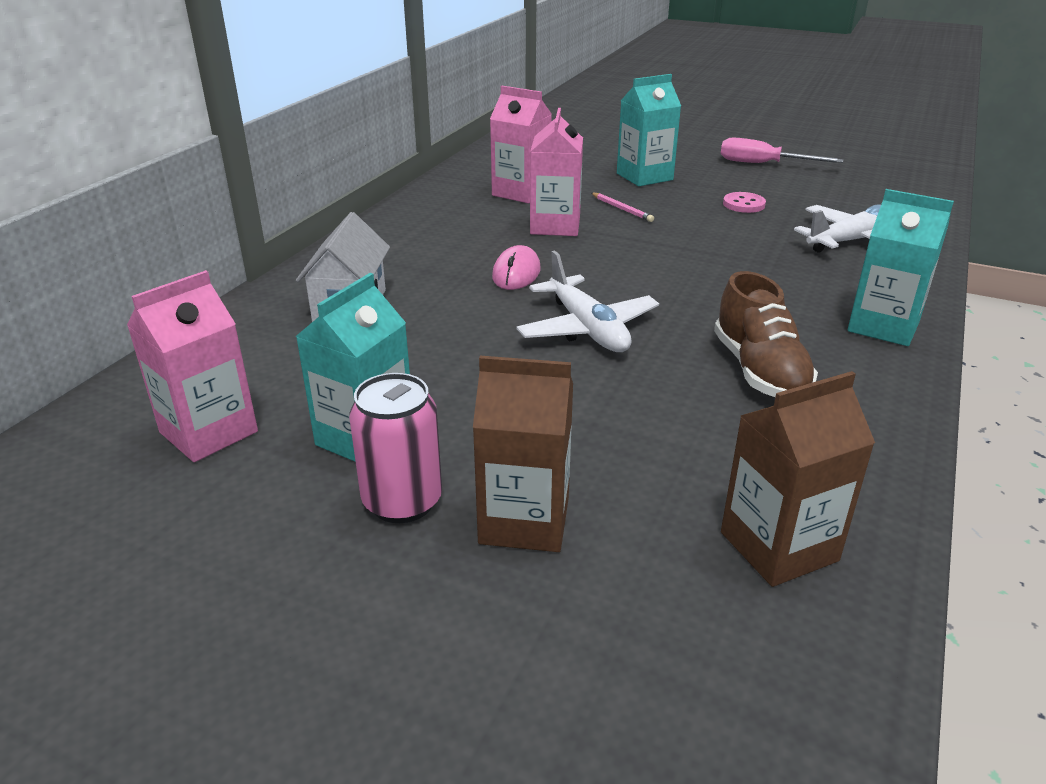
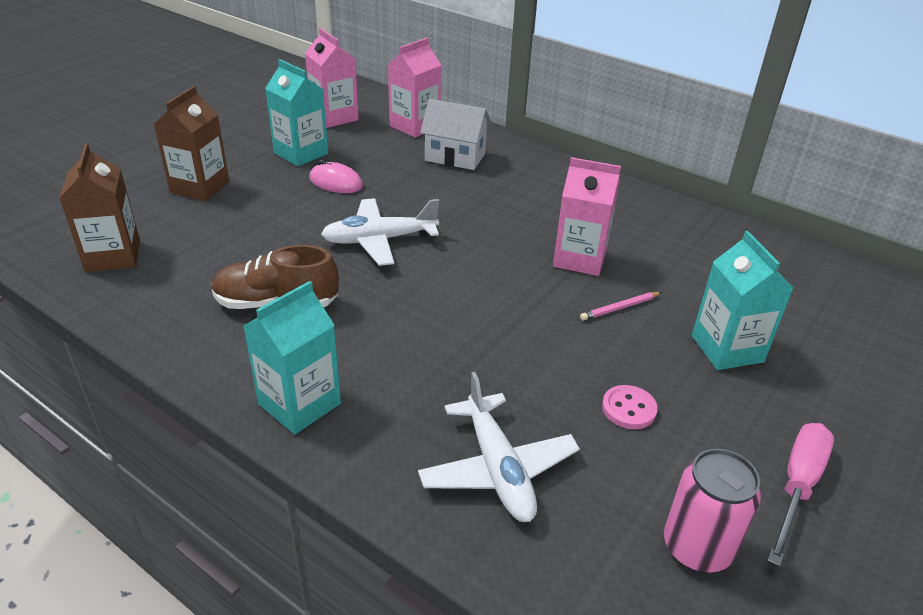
camera: 100 degrees right, 5 degrees up
pink can [349,373,442,523] -> pink can moved to [664,449,761,573]
pink carton [490,86,552,203] -> pink carton moved to [388,38,441,138]
pink mouse [492,245,541,290] -> pink mouse moved to [309,160,363,193]

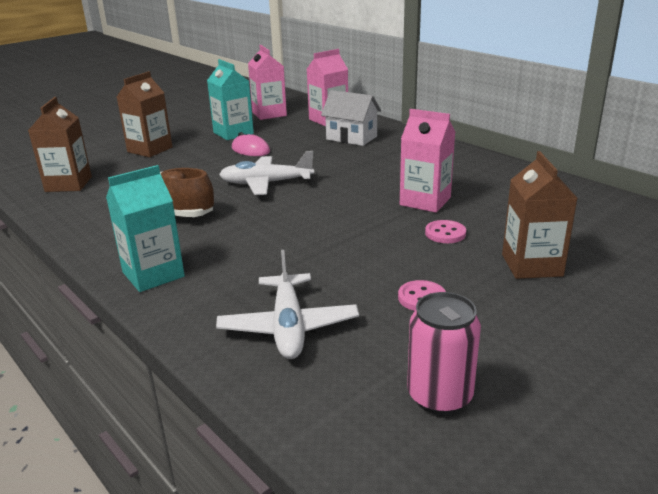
camera: 15 degrees right, 10 degrees down
pink pencil [580,292,662,321] -> pink button [425,220,466,243]
turquoise carton [692,231,793,370] -> brown carton [502,151,577,279]
pink screwdriver [767,423,834,567] -> none

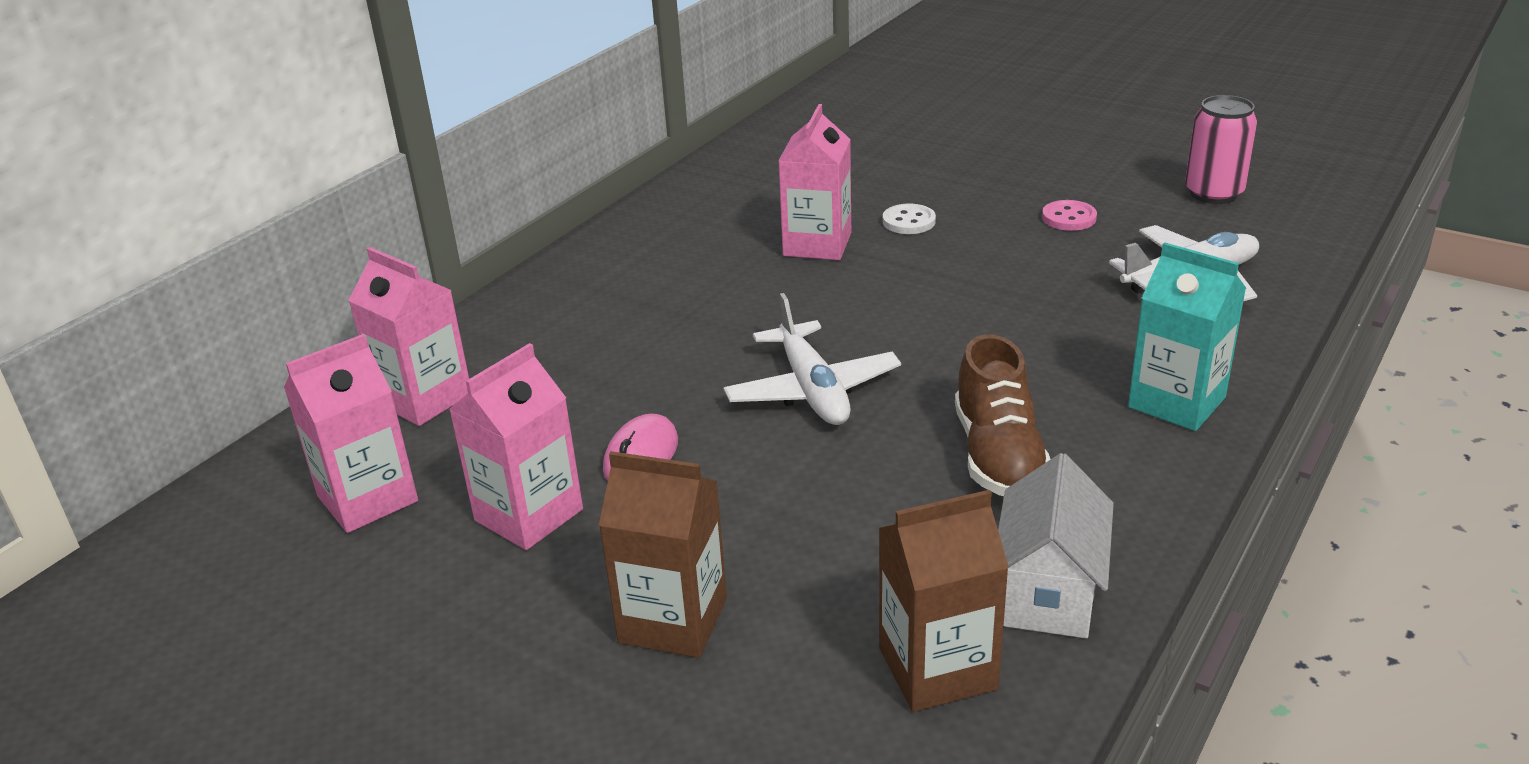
camera: 105 degrees left, 5 degrees up
turquoise carton [207,59,254,140] -> pink carton [449,343,583,550]
white house [321,90,381,146] -> white house moved to [998,453,1114,638]
pink button [425,220,466,243] -> white button [883,204,936,234]
brown carton [502,151,577,279] -> none

